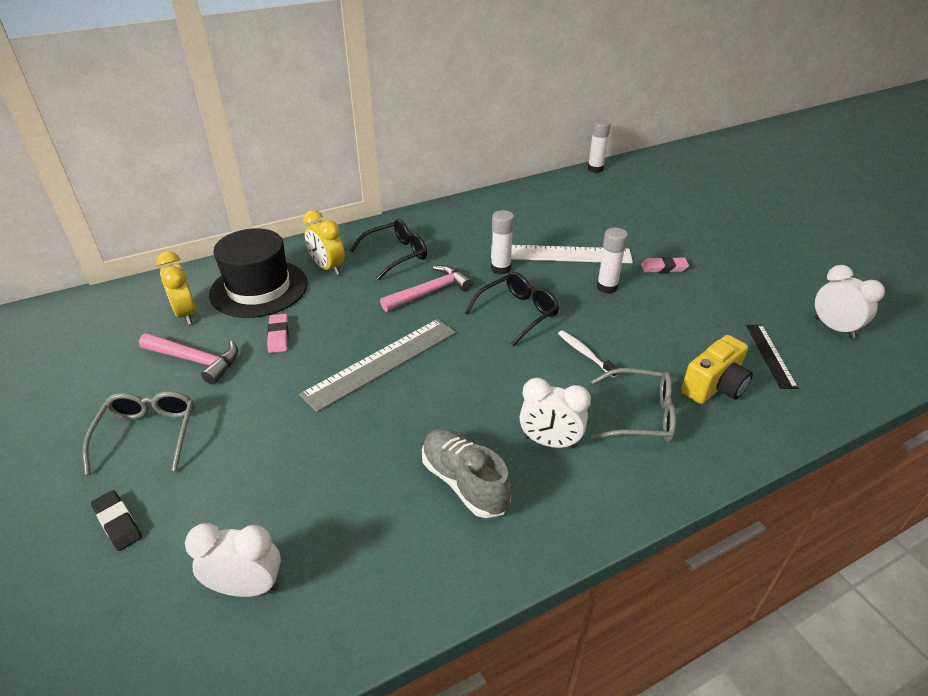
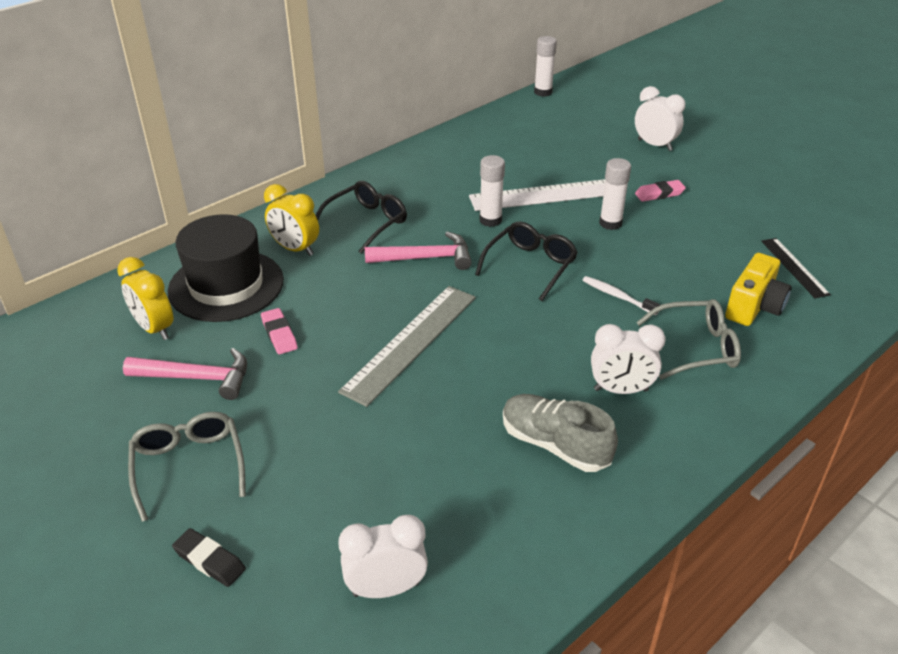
camera: 15 degrees left, 0 degrees up
pink hammer [380,265,473,312] -> pink hammer turned 45 degrees clockwise [365,231,472,270]
white clock [814,265,885,339] -> white clock moved to [635,86,685,151]

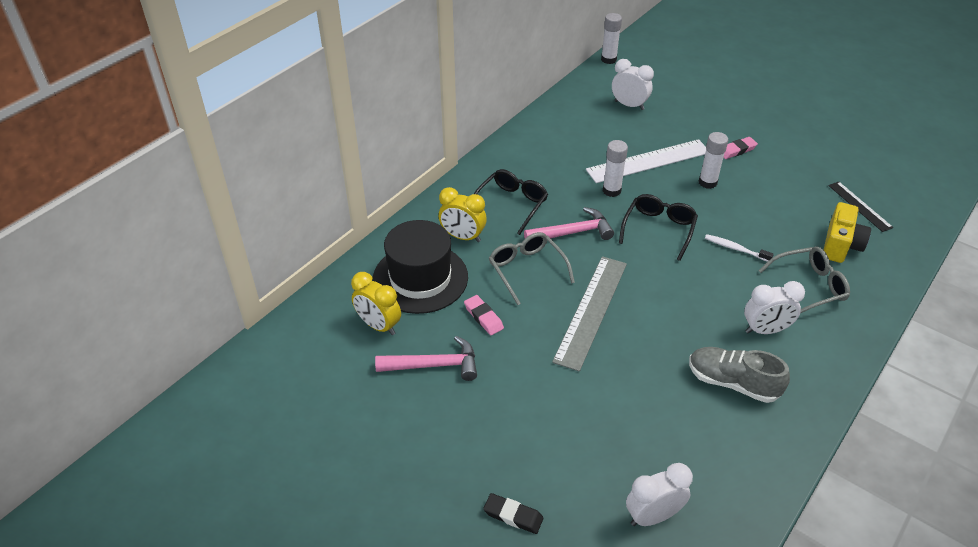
camera: 10 degrees left, 5 degrees up
grey glasses [128,412,246,522] -> grey glasses moved to [489,232,575,305]
white clock [635,86,685,151] -> white clock moved to [612,59,654,110]

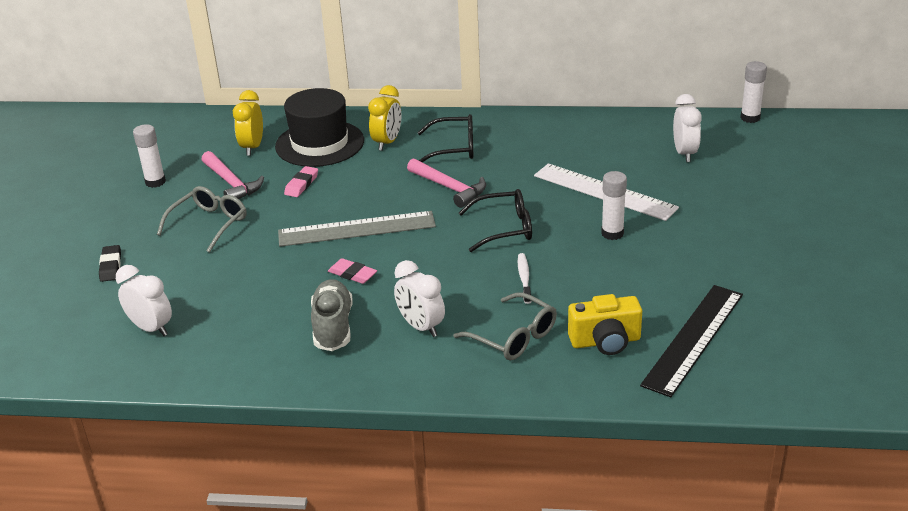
camera: 60 degrees right, 10 degrees down
yellow clock [439,187,487,242] -> yellow clock turned 150 degrees counterclockwise [368,85,401,151]
grey glasses [489,232,575,305] -> grey glasses moved to [157,186,247,253]
white glue stick [603,140,628,197] -> white glue stick moved to [133,124,166,188]
pink eraser [723,137,758,159] -> pink eraser moved to [328,258,377,284]
black ruler [828,181,893,232] -> black ruler [640,285,743,397], size x1.76

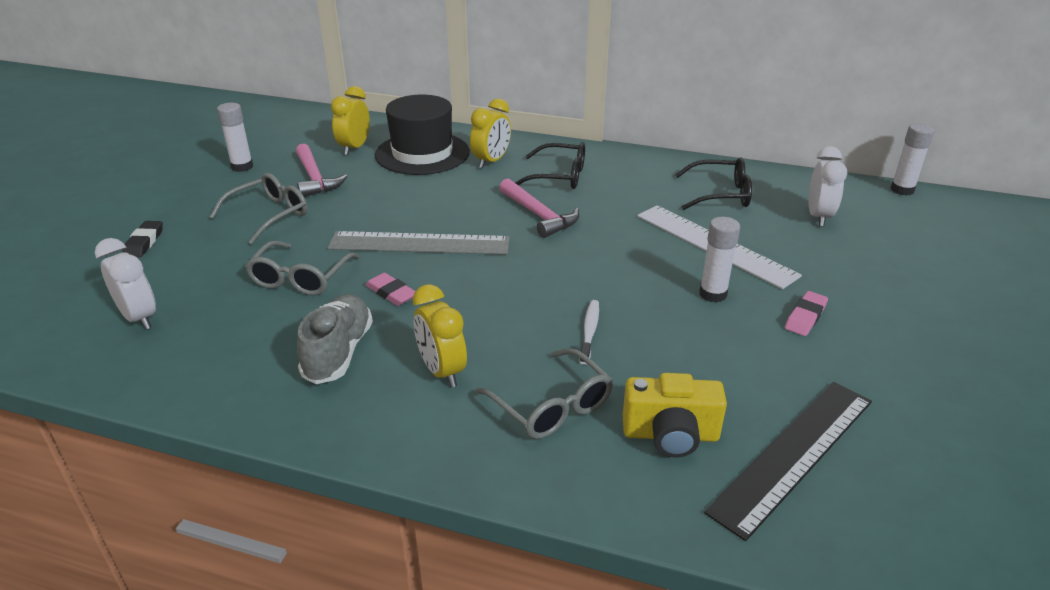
camera: 10 degrees right, 0 degrees up
pink eraser [284,166,318,197] -> pink eraser moved to [785,291,828,336]
white clock [394,260,445,337] -> yellow clock [413,284,467,388]
black glasses [459,189,532,252] -> black glasses moved to [675,158,752,210]
none -> grey glasses [245,241,360,296]

